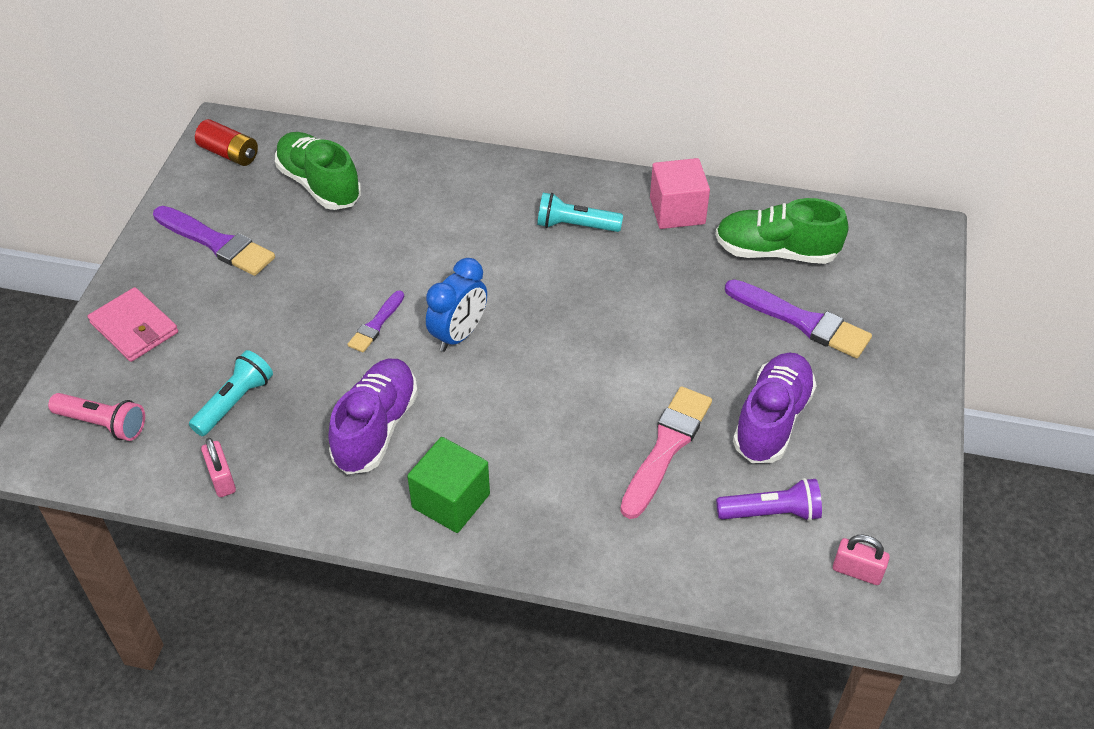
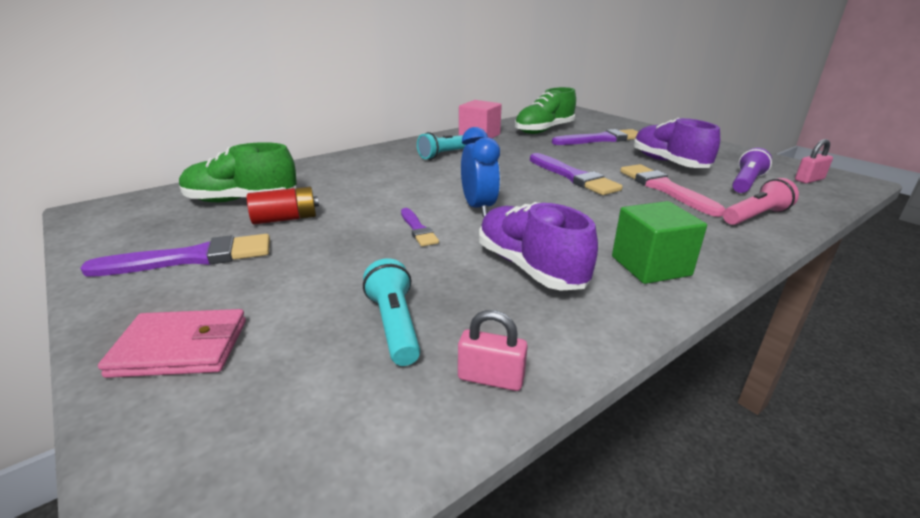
camera: 50 degrees left, 20 degrees down
pink flashlight [48,393,145,441] -> pink flashlight moved to [723,178,799,225]
red battery [195,119,258,166] -> red battery moved to [247,187,319,225]
none -> purple brush [530,153,622,195]

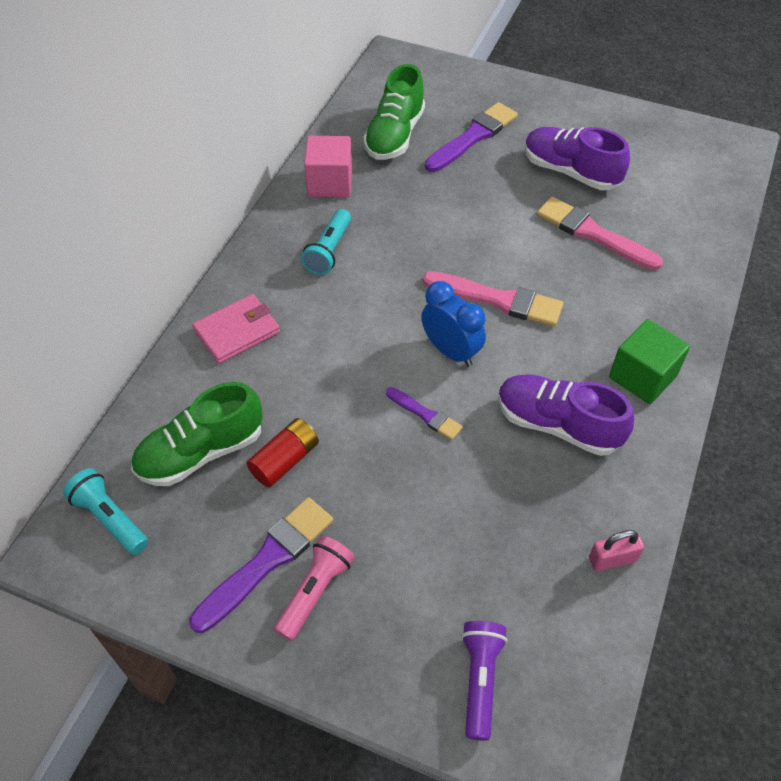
camera: 30 degrees left, 25 degrees up
pink wallet [98,309,246,378] -> pink wallet moved to [192,294,280,364]
turquoise flashlight [363,258,420,366] -> turquoise flashlight moved to [63,468,148,555]
purple brush [530,153,622,195] -> none
pink flashlight [723,178,799,225] -> pink flashlight moved to [274,536,355,641]
purple flashlight [732,148,772,193] -> purple flashlight moved to [461,621,507,741]
pink padlock [795,139,833,184] -> none
none -> pink brush [423,271,563,327]

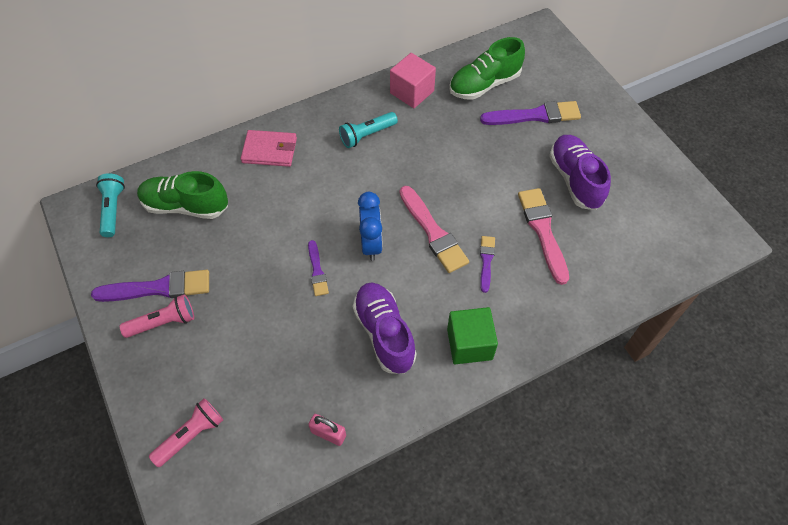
camera: 40 degrees right, 5 degrees up
red battery [247,418,319,487] -> none
purple flashlight [461,621,507,741] -> pink flashlight [149,398,223,467]
none -> purple brush [480,236,495,293]

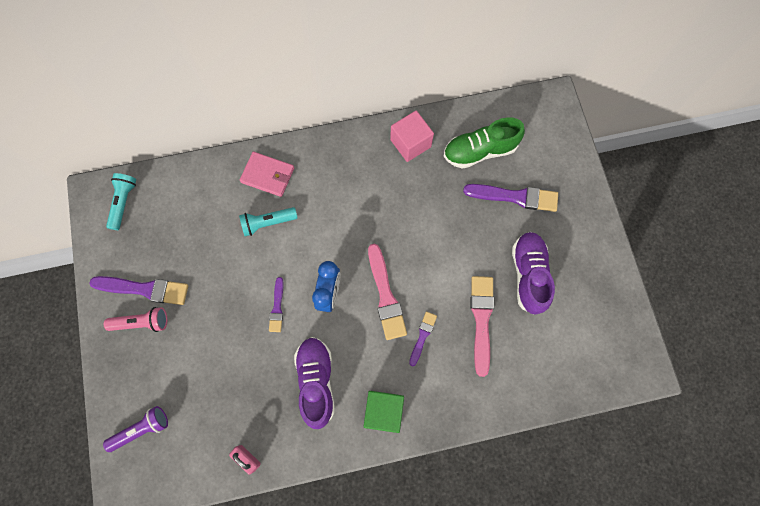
camera: 15 degrees right, 15 degrees up
green shoe [137,171,228,219] -> none
pink flashlight [149,398,223,467] -> purple flashlight [103,406,168,452]
turquoise flashlight [339,112,398,148] -> turquoise flashlight moved to [239,207,298,236]

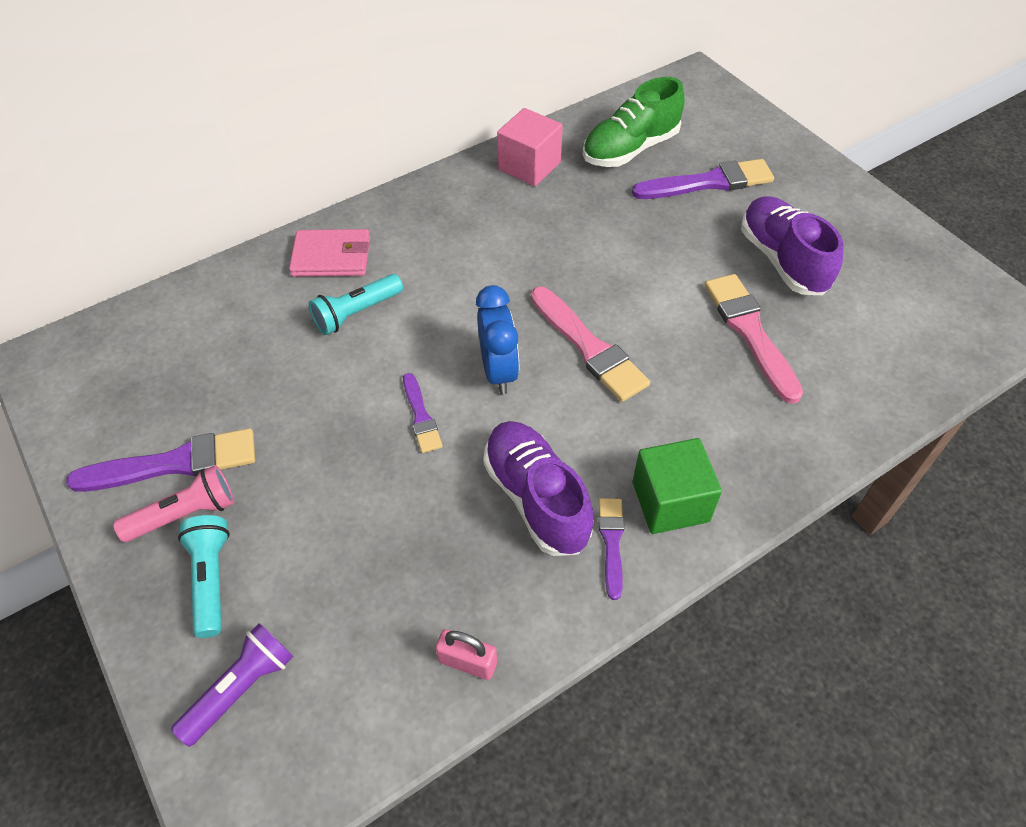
camera: 20 degrees left, 20 degrees down
turquoise flashlight [106,173,136,230] -> turquoise flashlight moved to [178,515,230,638]
purple brush [409,312,437,367] -> purple brush moved to [599,498,624,600]

